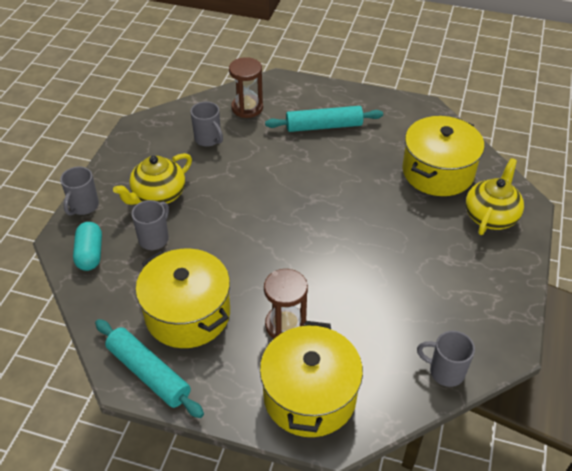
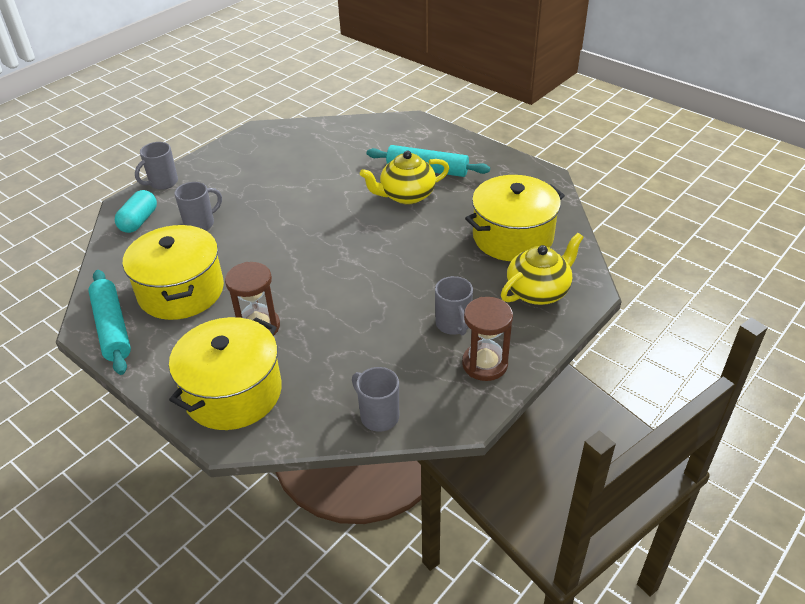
camera: 25 degrees right, 5 degrees down
yellow teapot [113,153,192,205] -> yellow teapot moved to [360,151,449,205]
grey mug [190,101,223,147] -> grey mug moved to [435,276,473,335]
brown hourglass [229,57,263,118] -> brown hourglass moved to [462,297,513,381]

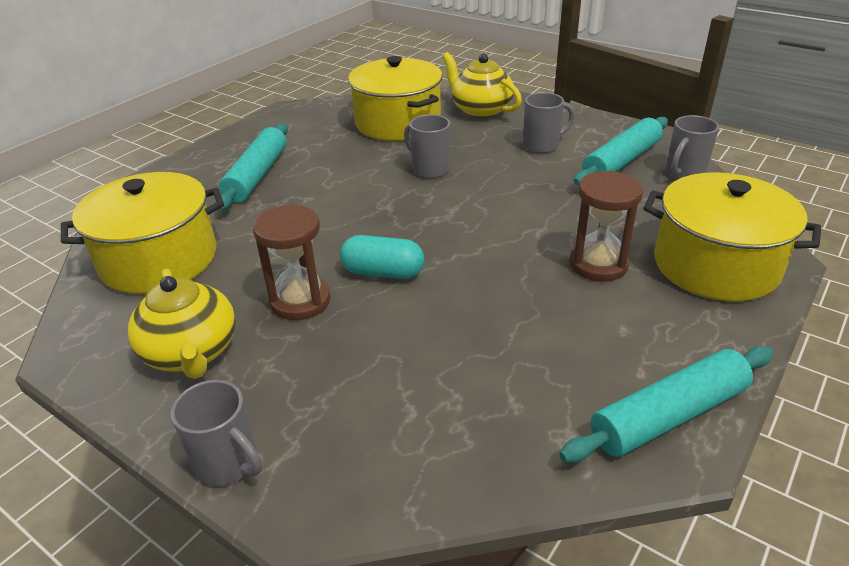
camera: 95 degrees left, 5 degrees down
turquoise capsule [115,190,157,233] -> turquoise capsule moved to [340,235,424,279]
yellow pot [123,225,224,320] -> yellow pot moved to [61,172,224,294]
grey mug [174,182,222,230] -> grey mug moved to [404,114,450,178]
yellow teapot [360,151,449,205] -> yellow teapot moved to [128,268,236,379]
brown hourglass [462,297,513,381] -> brown hourglass moved to [253,204,331,320]
none -> turquoise rolling pin [573,117,668,185]

